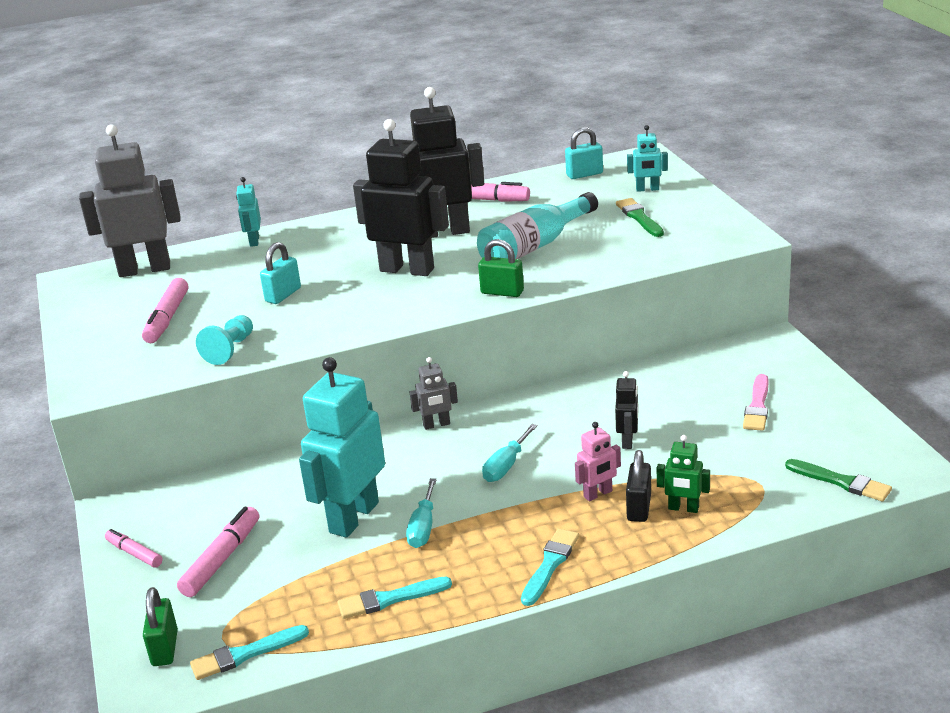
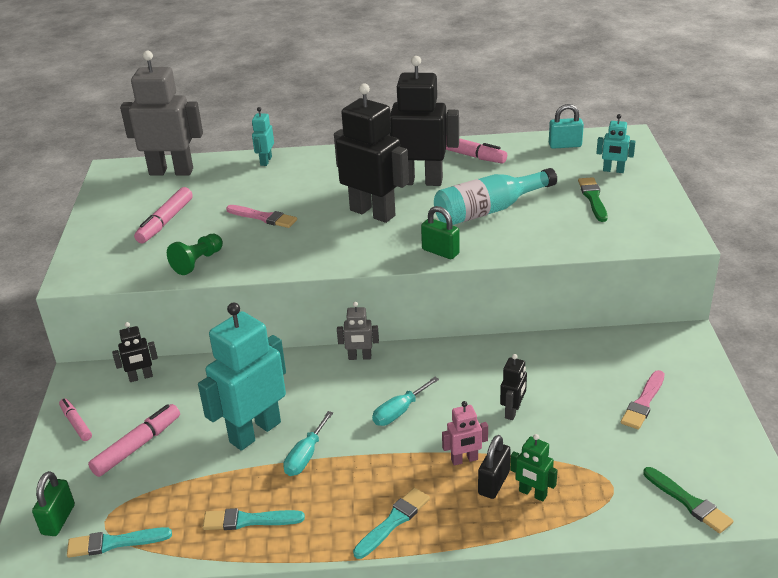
camera: 15 degrees right, 5 degrees up
turquoise pawn [196,315,253,365] -> green pawn [167,234,223,275]
turquoise padlock [260,242,301,304] -> pink brush [226,205,297,228]
none -> black robot [112,322,158,382]

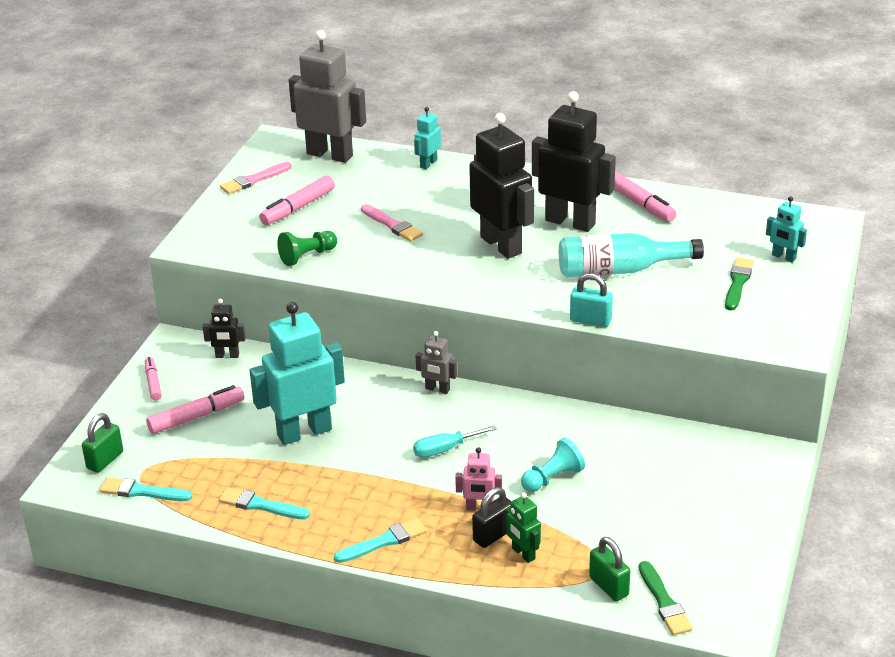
camera: 20 degrees right, 0 degrees up
turquoise screwdriver [283,411,333,476] -> none
green padlock [421,206,460,259] -> green padlock moved to [589,537,630,601]
black robot [500,354,527,420] -> turquoise pawn [521,438,585,492]
turquoise padlock [549,104,584,149] -> turquoise padlock moved to [570,273,613,327]
pink brush [621,370,665,430] -> pink brush moved to [220,162,292,194]

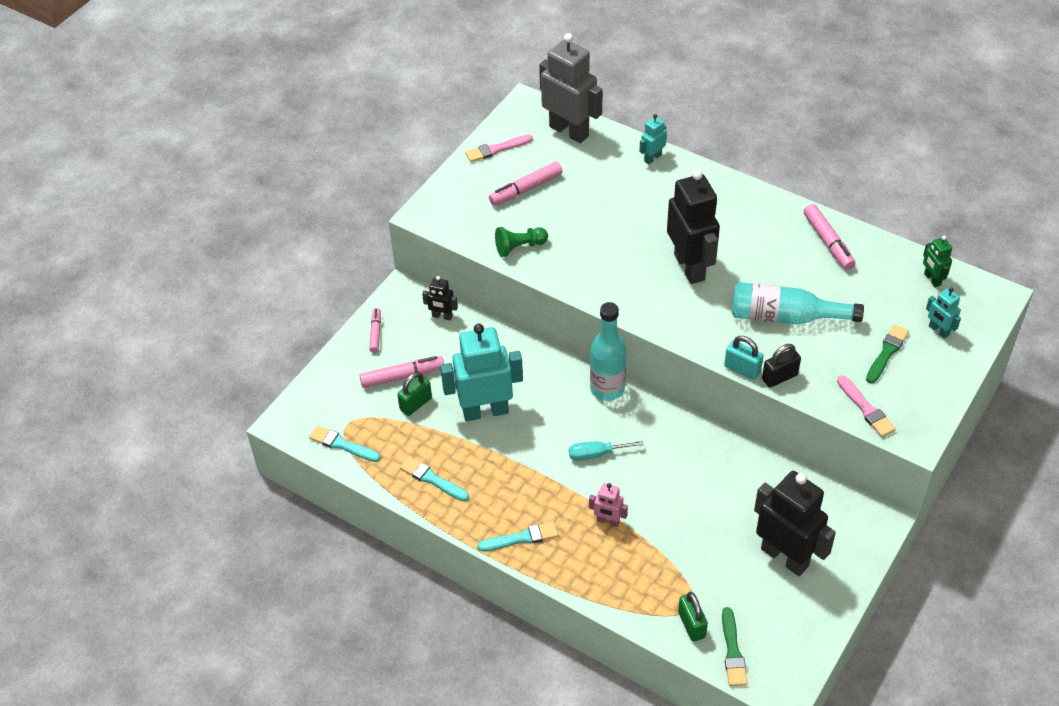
camera: 15 degrees right, 15 degrees up
green padlock [82,413,123,473] -> green padlock moved to [397,372,432,416]
pink brush [361,204,423,242] -> pink brush moved to [837,376,896,437]
grey robot [415,331,457,394] -> turquoise bottle [590,302,626,401]
black padlock [472,487,512,548] -> black padlock moved to [762,344,801,387]
green robot [505,492,541,563] -> green robot moved to [923,236,952,287]
turquoise pawn [521,438,585,492] -> none
black robot [532,91,616,232] -> black robot moved to [754,471,836,576]

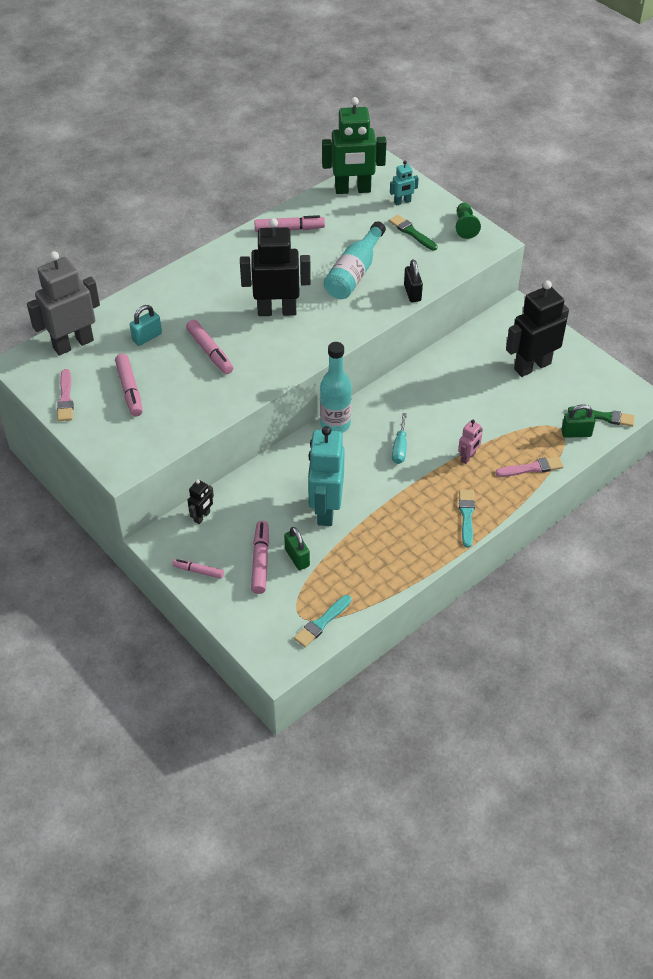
camera: 75 degrees left, 0 degrees up
turquoise brush [400,456,469,501] -> none
green pawn [495,227,548,257] -> green pawn moved to [456,203,481,239]
turquoise robot [639,114,667,164] -> none
turquoise padlock [724,336,763,380] -> turquoise padlock moved to [130,305,162,346]
pink brush [837,376,896,437] -> pink brush moved to [496,456,563,477]
green robot [923,236,952,287] -> green robot [322,97,386,194], size x2.15
none -> pink marker [186,320,233,374]

